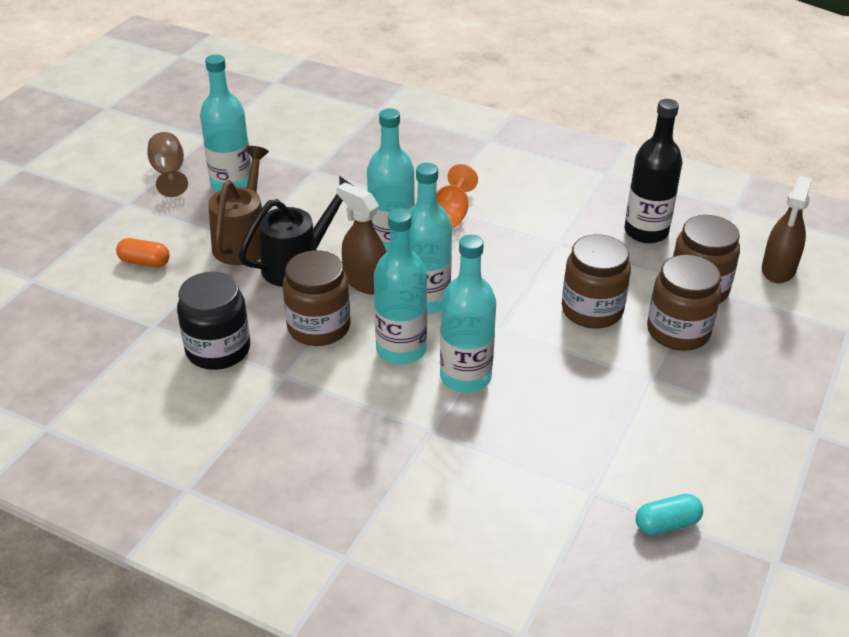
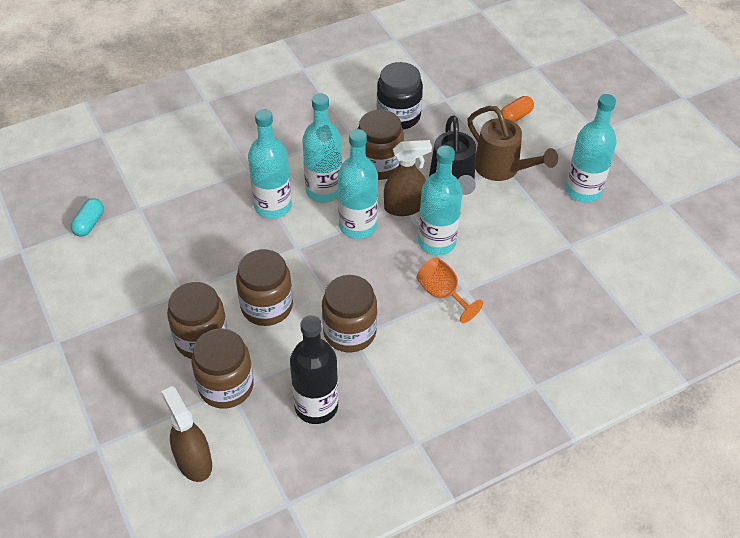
camera: 125 degrees right, 10 degrees up
brown goblet [147,132,188,197] -> none
none -> brown jar [322,275,377,352]

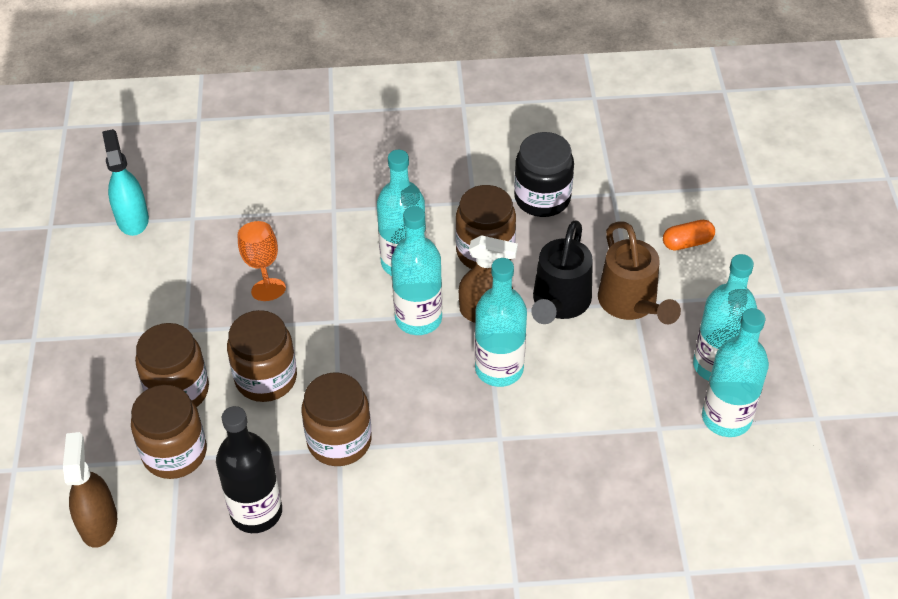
camera: 25 degrees right, 0 degrees up
turquoise capsule [71,198,104,237] -> turquoise spray bottle [102,129,149,236]
turquoise bottle [248,109,292,219] -> turquoise bottle moved to [702,308,769,437]
orange goblet [416,257,483,323] -> orange goblet moved to [237,221,286,301]

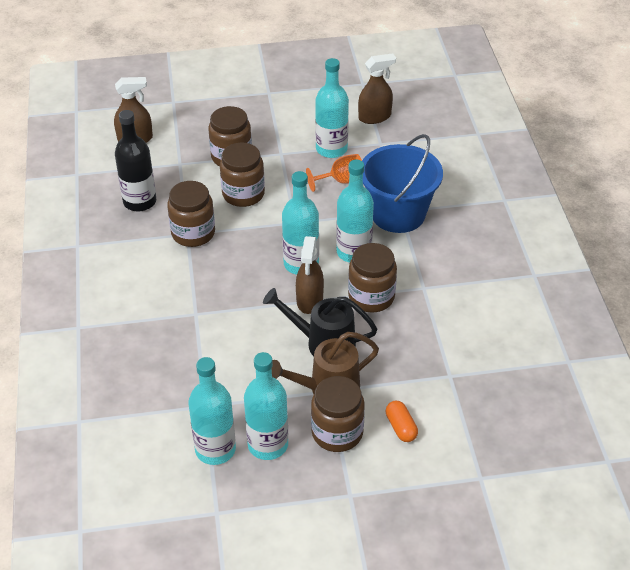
camera: 85 degrees right, 5 degrees down
turquoise spray bottle [102,129,149,236] -> brown spray bottle [358,53,396,124]
brown jar [131,385,207,479] -> brown jar moved to [311,376,365,452]
turquoise bottle [475,258,527,387] -> turquoise bottle moved to [315,58,349,158]
black jar [514,132,574,217] -> none
none -> blue bucket [362,134,443,233]

